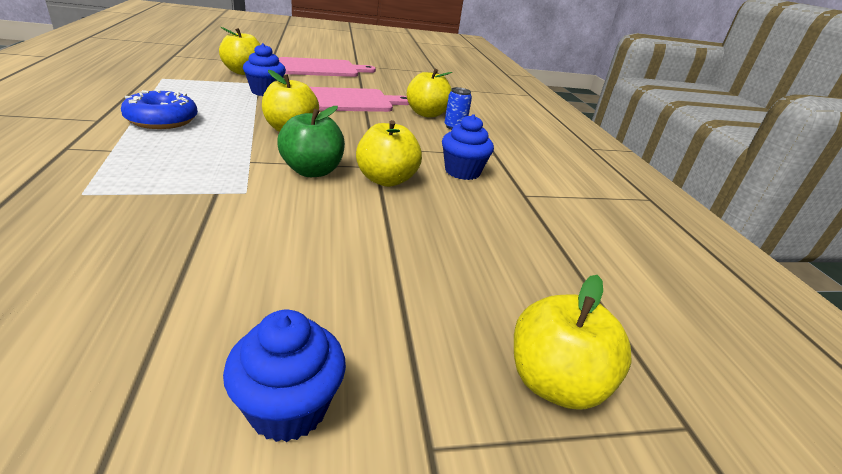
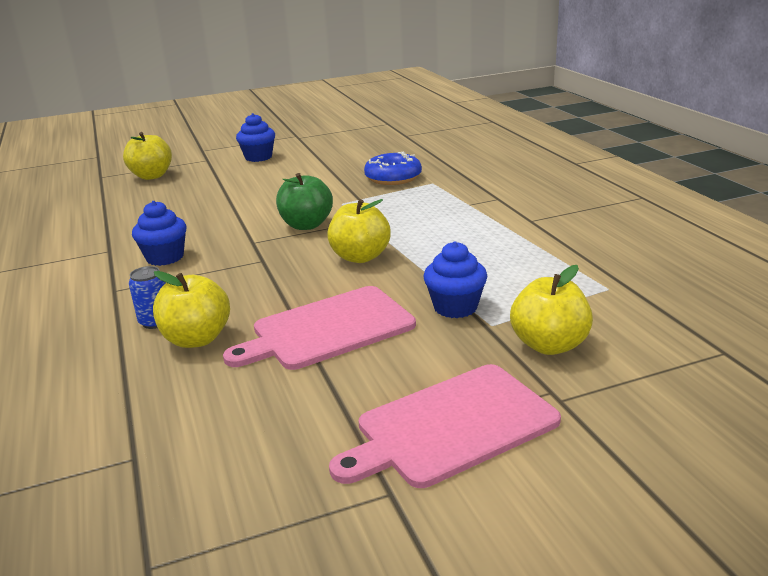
camera: 175 degrees right, 5 degrees down
blue donut [121,89,198,129] -> blue donut moved to [364,152,422,185]
yellow apple [356,120,422,187] -> none

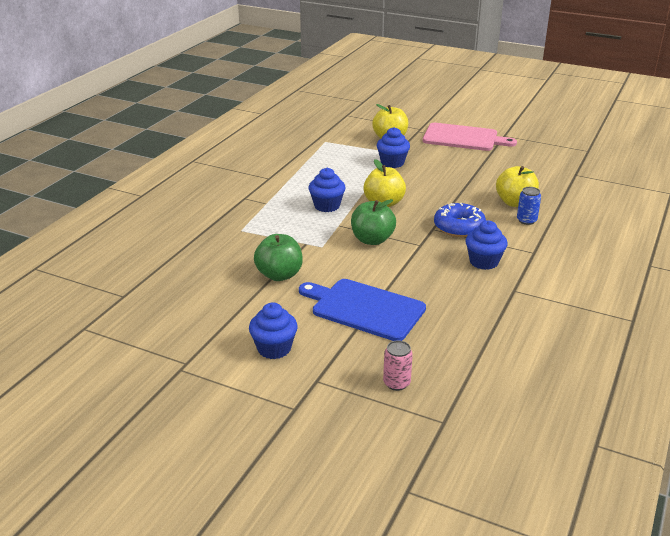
camera: 135 degrees left, 5 degrees up
yellow apple [123,132,172,180] -> pink can [383,340,413,391]
pink cutting board [223,286,416,370] -> none
blue donut [364,152,422,185] -> blue donut moved to [434,203,486,237]
none -> green apple [254,234,303,281]
none -> blue cutting board [299,279,426,341]
none -> blue cupcake [309,168,345,212]

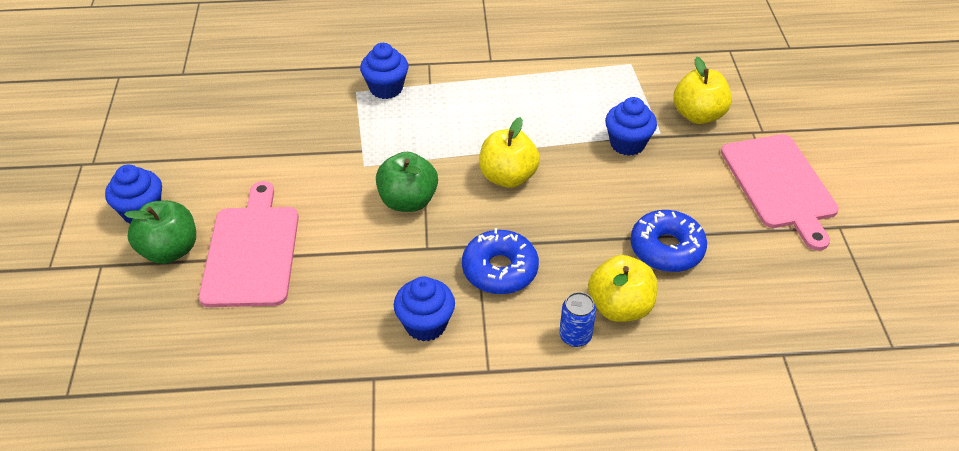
camera: 60 degrees right, 15 degrees up
green apple [254,234,303,281] -> green apple moved to [124,201,196,264]
blue cutting board [299,279,426,341] -> pink cutting board [199,181,299,307]
blue cupcake [309,168,345,212] -> blue cupcake moved to [360,43,409,99]
pink can [383,340,413,391] -> none
none -> blue donut [630,210,707,272]

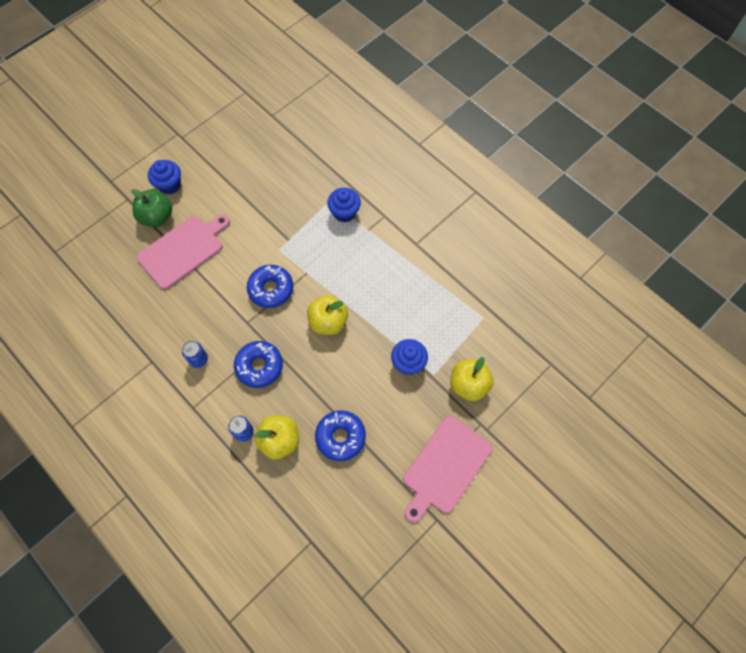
camera: 50 degrees right, 20 degrees up
green apple [376,152,438,212] -> blue donut [247,265,293,308]
blue cupcake [394,277,455,341] -> blue can [182,341,208,368]

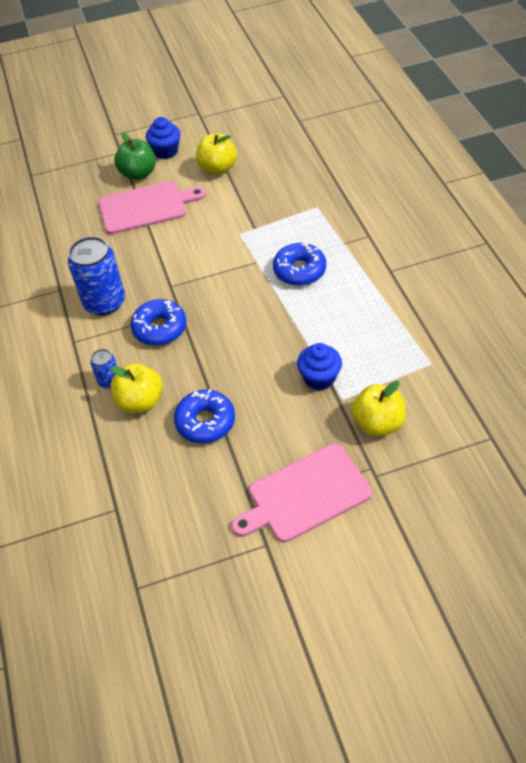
camera: 30 degrees right, 15 degrees down
blue can [182,341,208,368] -> blue can [68,236,125,316], size x2.01
blue donut [247,265,293,308] -> blue donut moved to [273,243,326,286]
yellow apple [307,295,348,335] -> yellow apple moved to [196,133,237,175]
blue cupcake [327,188,361,222] -> none

